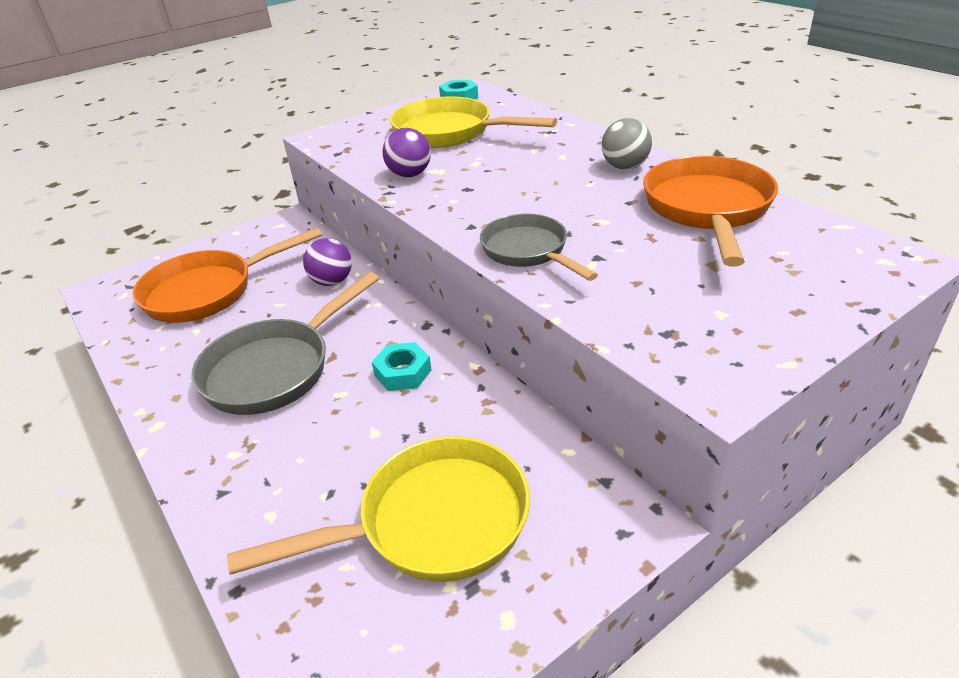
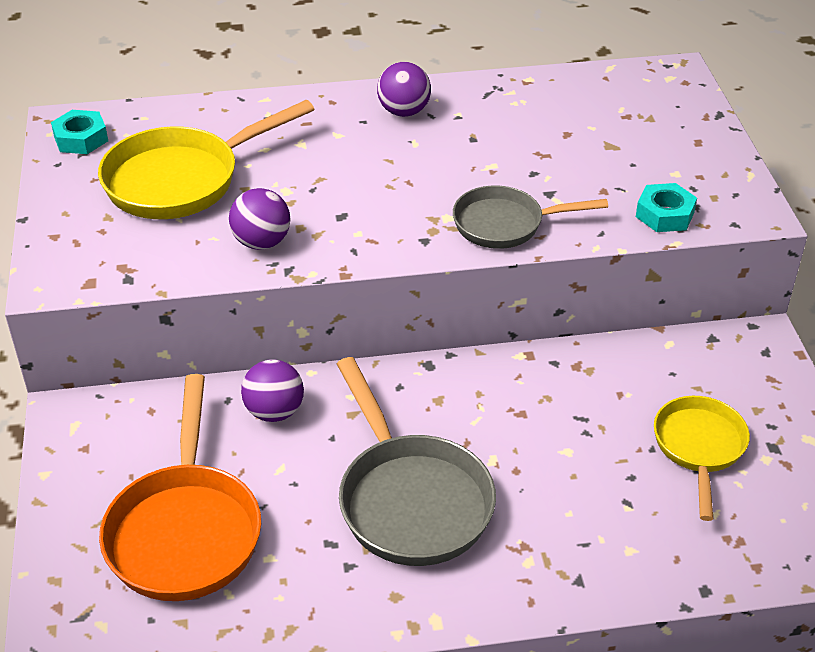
camera: 65 degrees left, 5 degrees up
yellow pan [227,436,530,582] -> yellow pan [654,396,750,521], size x0.64
turquoise nut [372,342,432,391] -> turquoise nut moved to [636,183,697,232]
grey ball [601,118,652,170] -> purple ball [377,62,431,117]
orange pan [643,156,778,267] -> none

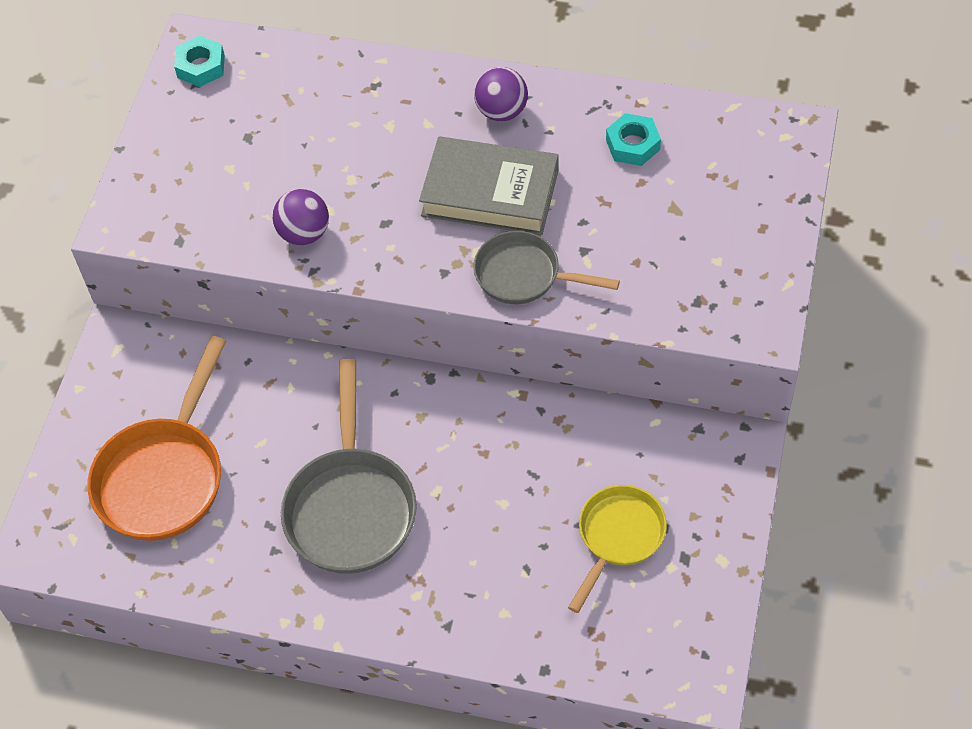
camera: 25 degrees right, 15 degrees up
yellow pan [98,100,314,219] -> none
purple ball [241,359,304,422] -> none
turquoise nut [636,183,697,232] -> turquoise nut moved to [606,113,661,166]
none -> grey book [419,136,559,235]

